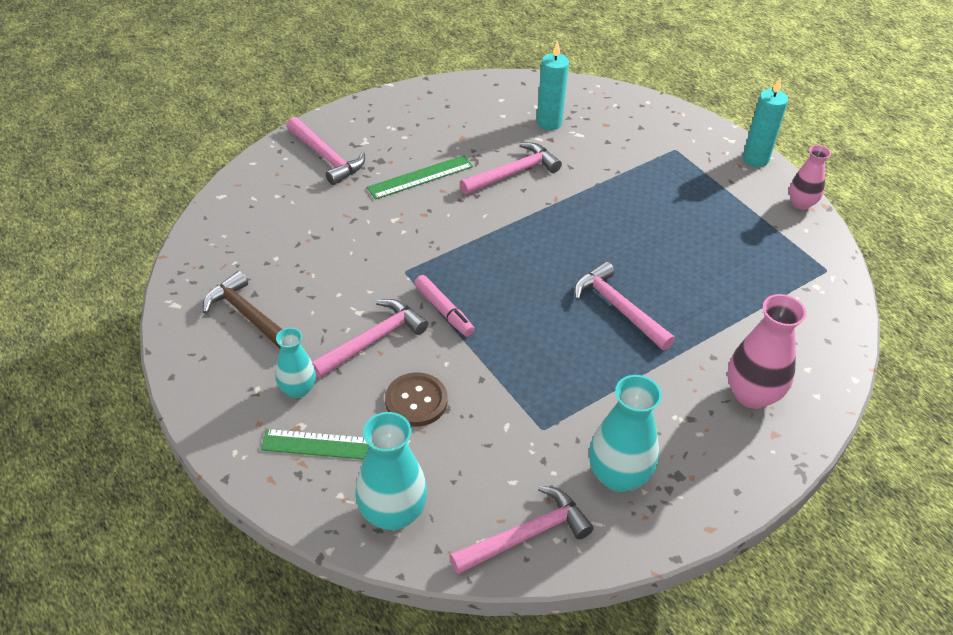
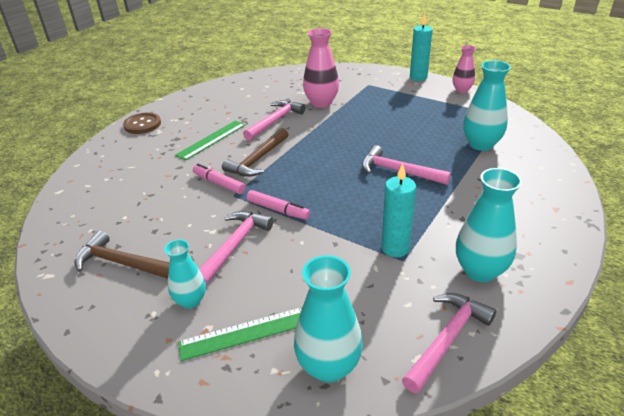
camera: 20 degrees left, 10 degrees down
pink hammer [286,117,365,185] -> none
brown button [385,373,447,427] -> brown button moved to [123,113,161,134]
turquoise candle [537,41,569,130] -> turquoise candle moved to [381,163,416,257]
pink vase [727,294,806,409] -> pink vase moved to [303,28,339,108]
none -> pink marker [193,163,246,194]
none -> brown hammer [222,128,289,177]
none -> turquoise vase [463,60,511,151]

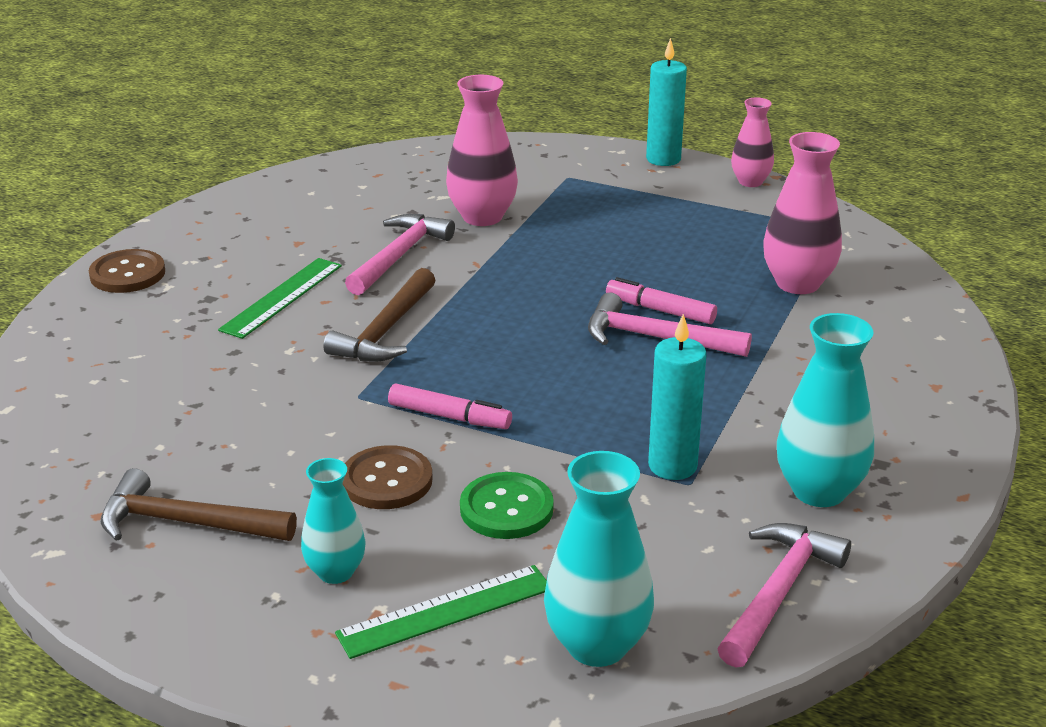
camera: 10 degrees left, 5 degrees down
pink marker [193,163,246,194] -> pink marker moved to [606,277,717,324]
pink hammer [199,211,273,285] -> brown button [343,445,433,509]
turquoise vase [463,60,511,151] -> pink vase [763,132,842,294]
none -> green button [460,472,554,539]

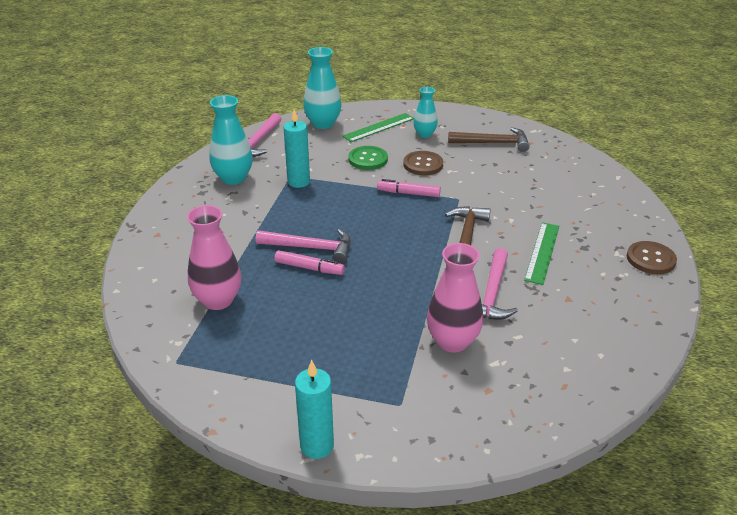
camera: 170 degrees right, 5 degrees up
pink vase [731,97,774,187] -> none

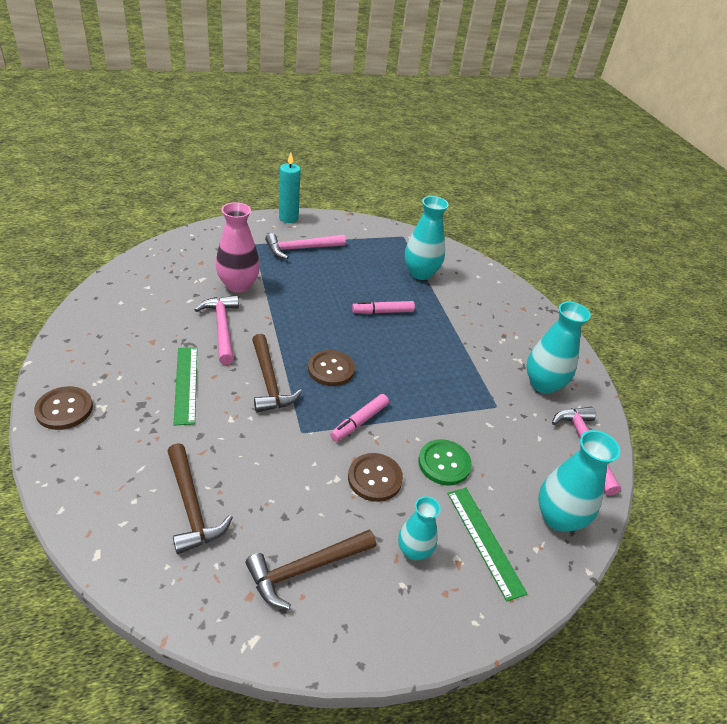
camera: 145 degrees right, 5 degrees up
pink vase [187,205,241,310] -> turquoise vase [405,196,449,280]
pink hammer [256,229,351,263] -> pink hammer moved to [265,233,346,259]
turquoise candle [283,109,310,188] -> none
green ruler [342,113,414,142] -> green ruler turned 45 degrees counterclockwise [447,488,527,601]
pink marker [377,179,441,197] -> pink marker turned 150 degrees clockwise [330,394,389,442]
none -> brown hammer [168,443,233,554]
none -> brown button [308,350,355,386]

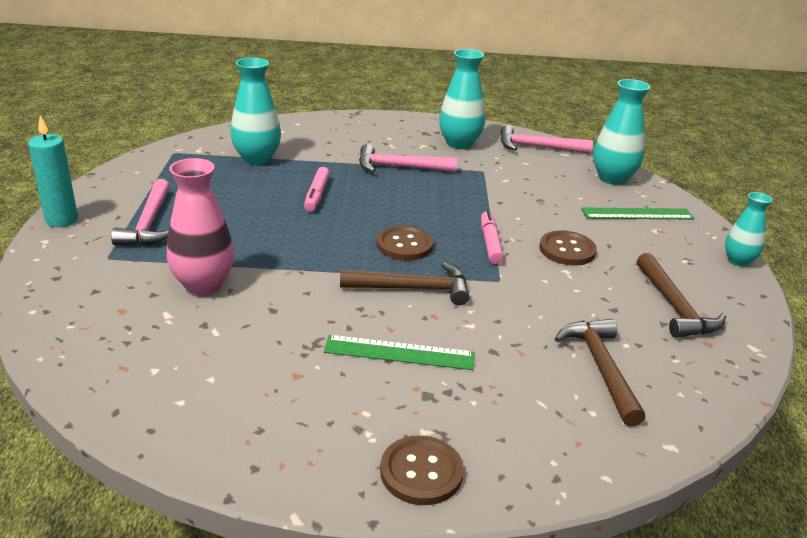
camera: 70 degrees left, 10 degrees down
brown hammer [168,443,233,554] -> brown hammer turned 90 degrees counterclockwise [555,319,646,426]
pink hammer [194,295,239,365] -> pink hammer moved to [359,144,457,172]
pink marker [330,394,389,442] -> pink marker turned 150 degrees counterclockwise [481,210,504,264]
turquoise vase [398,496,441,560] -> turquoise vase moved to [725,192,773,266]
green button [418,439,472,486] -> none

